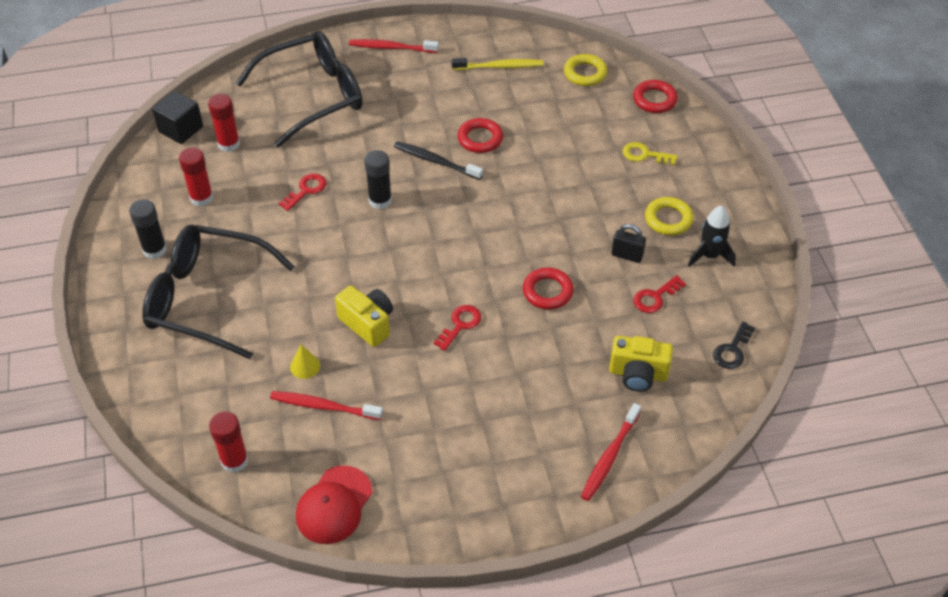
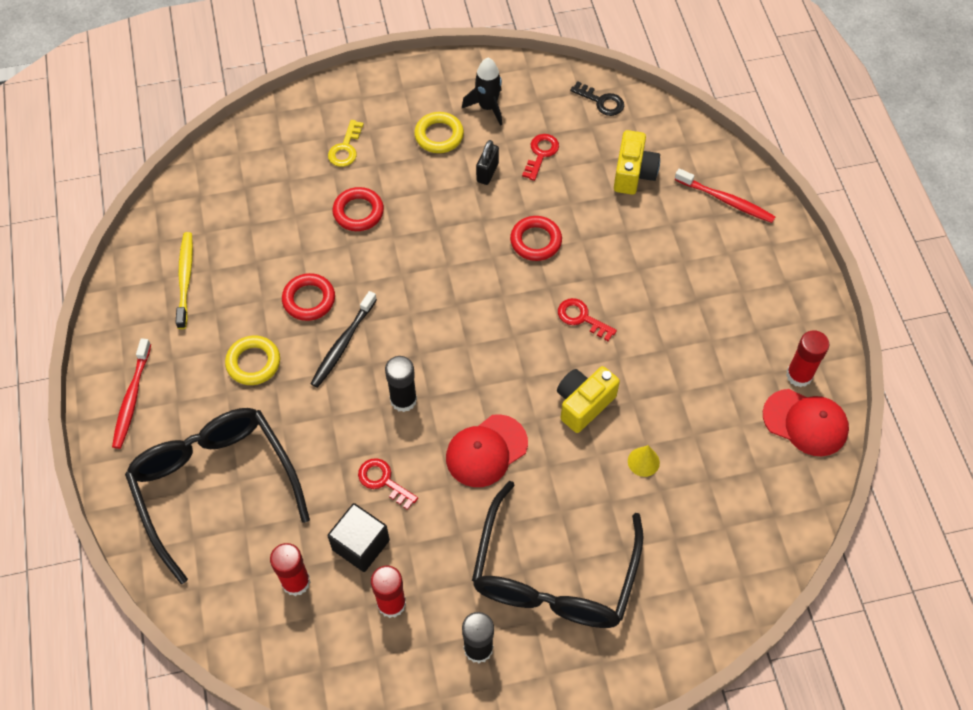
camera: 90 degrees left, 10 degrees up
black cube [152,91,203,144] -> black cube moved to [327,503,390,572]
red glue stick [209,411,248,473] -> red glue stick moved to [786,330,829,387]
red toothbrush [270,391,383,420] -> none
yellow ring [564,54,607,86] -> yellow ring moved to [225,335,280,385]
red ring [633,80,678,113] -> red ring moved to [333,187,384,231]
red key [633,275,686,313] -> red key turned 120 degrees counterclockwise [522,134,559,181]
none -> red cap [446,414,528,487]

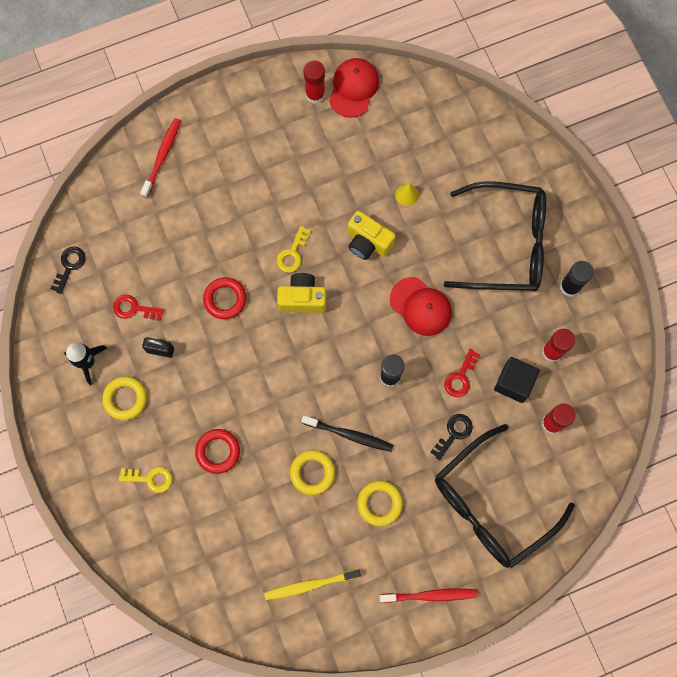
camera: 100 degrees left, 15 degrees up
red ring [282,273,335,321] -> yellow ring [290,450,335,495]
red key [558,298,617,341] -> yellow key [277,226,311,273]
yellow camera [614,130,660,195] -> yellow camera moved to [277,273,326,313]
none -> black key [430,414,473,461]

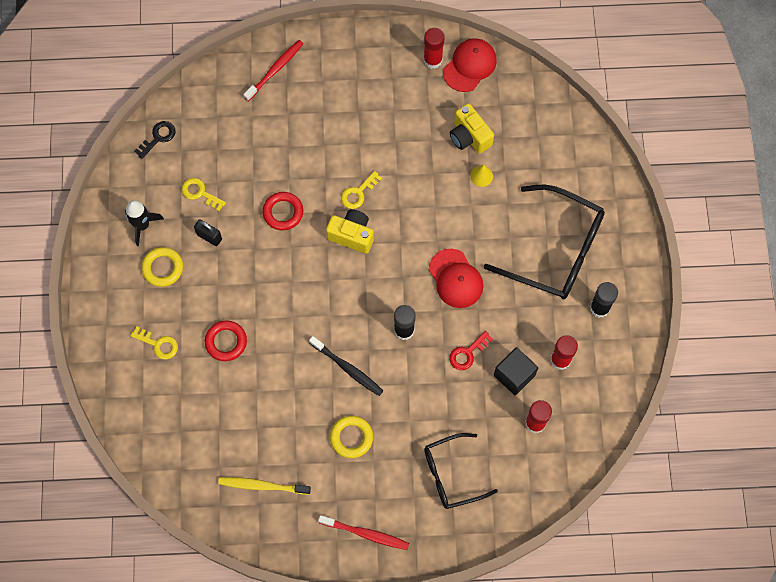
camera: 20 degrees right, 5 degrees down
red key [113,294,164,321] -> yellow key [182,178,226,212]
yellow ring [290,450,335,495] -> none
yellow camera [347,211,396,260] -> yellow camera moved to [450,103,494,154]
black key [430,414,473,461] -> none
black glasses [435,424,575,568] -> black glasses [424,433,498,509], size x0.61

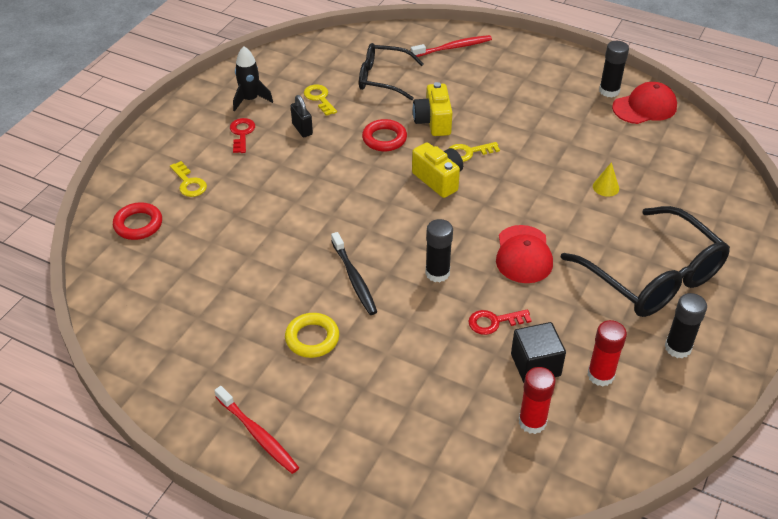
camera: 30 degrees right, 25 degrees down
black key [134,121,175,159] -> none
yellow ring [142,247,183,287] -> red key [230,118,255,153]
red ring [205,320,247,361] -> red ring moved to [113,202,162,240]
yellow toothbrush [218,477,311,495] -> none
red glue stick [424,28,445,69] -> black glue stick [599,41,629,98]
black glasses [424,433,498,509] -> black glasses moved to [359,43,424,100]
yellow camera [450,103,494,154] -> yellow camera moved to [413,82,453,136]

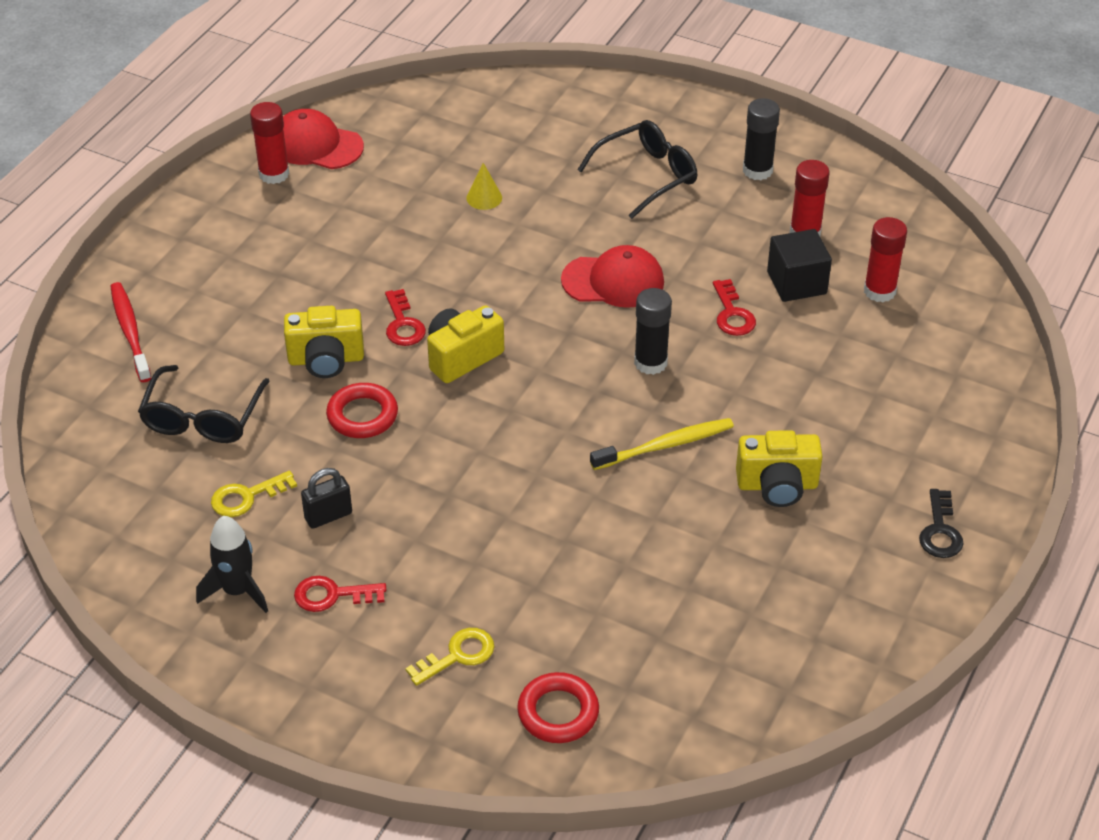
camera: 90 degrees left, 0 degrees up
red toothbrush [214,386,299,474] -> black key [919,489,964,558]
yellow ring [285,313,339,358] -> yellow camera [736,430,823,507]
black toothbrush [331,232,377,315] -> yellow toothbrush [590,418,734,470]
yellow key [448,142,500,162] -> red key [385,289,426,346]
black glasses [561,206,730,317] -> black glasses [577,120,697,219], size x0.61
black glue stick [599,41,629,98] -> red glue stick [250,102,289,184]
red cap [612,82,677,124] -> red cap turned 45 degrees counterclockwise [283,109,364,169]

